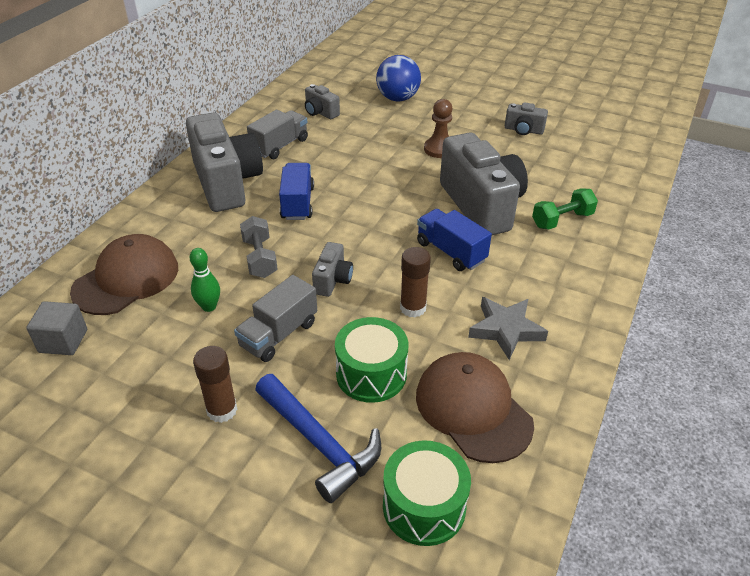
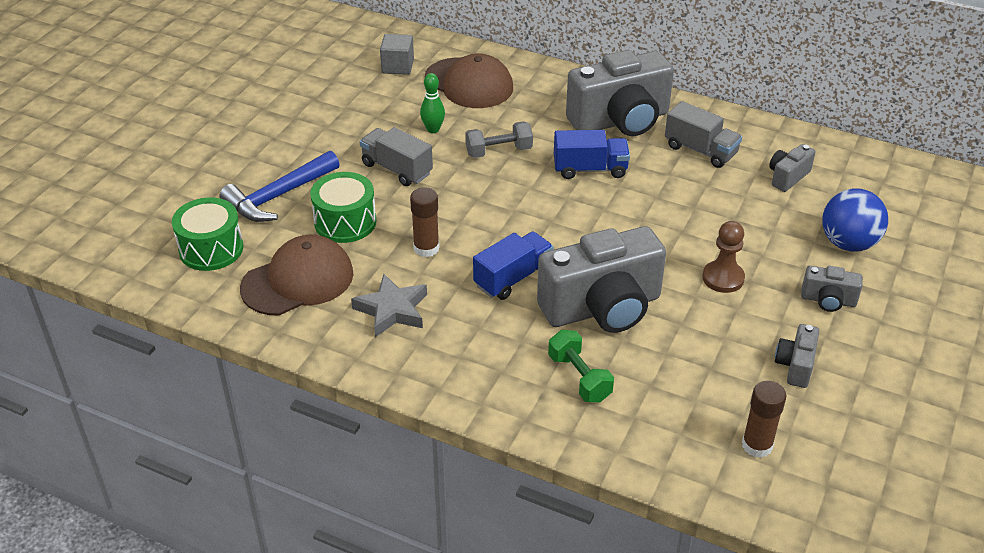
camera: 90 degrees right, 0 degrees up
brown glue stick [193,346,238,423] -> brown glue stick moved to [742,381,786,458]
grey camera [312,242,353,297] -> grey camera moved to [801,266,863,312]

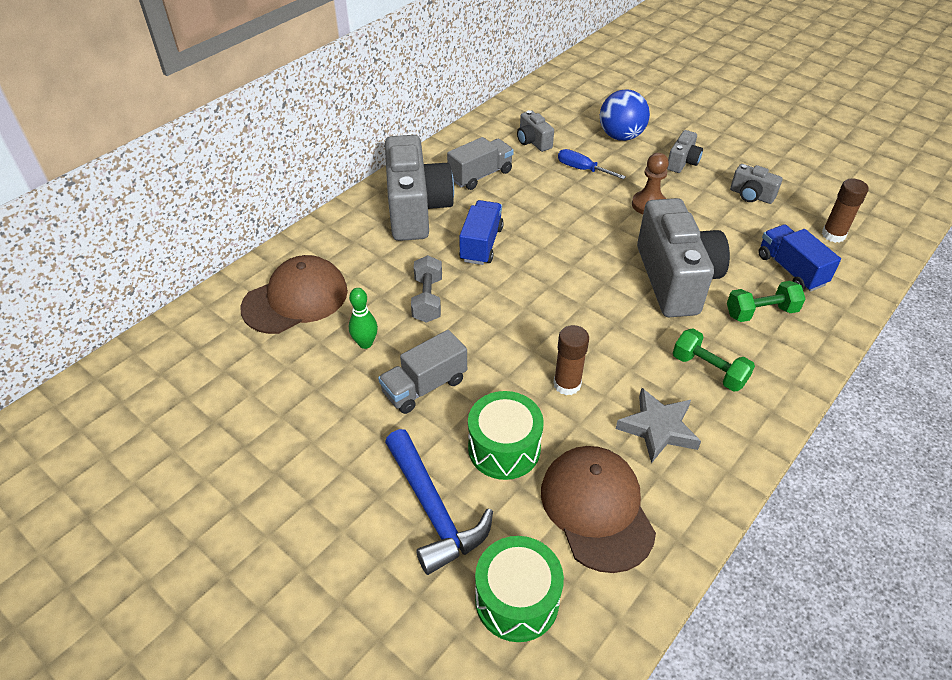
camera: 75 degrees left, 5 degrees up
grey cube [380,34,414,75] -> none
blue truck [473,231,553,300] -> blue truck moved to [758,224,841,292]
none -> blue screwdriver [558,149,626,179]
none -> green dumbbell [673,329,755,392]

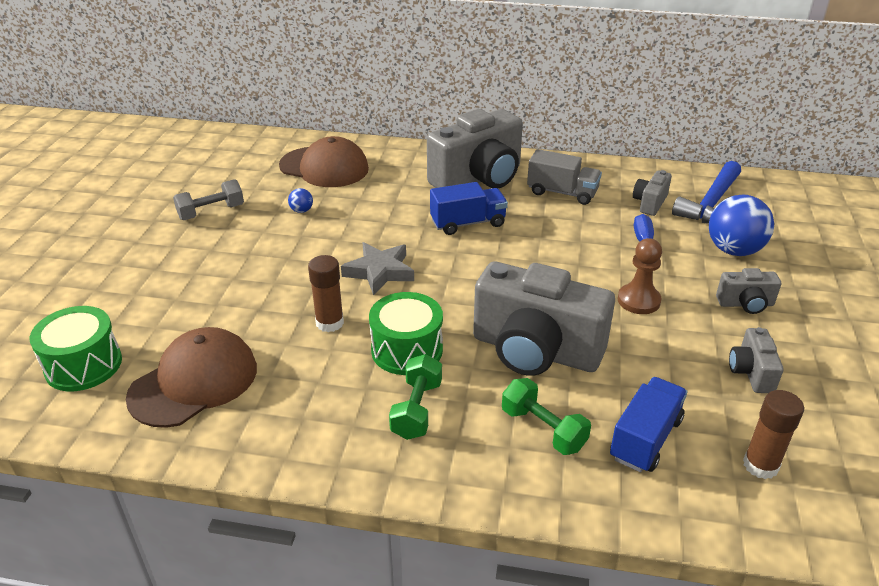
camera: 60 degrees right, 10 degrees down
green bowling pin [349,288,378,349] -> blue ball [288,188,313,213]
grey truck [378,330,467,414] -> none
blue hammer [385,429,493,575] -> blue hammer moved to [672,161,741,224]
grey dumbbell [411,255,442,323] -> grey dumbbell moved to [173,179,244,220]
green drum [468,391,544,480] -> green drum moved to [369,292,443,375]
grey star [616,388,701,463] -> grey star moved to [341,242,414,295]
grey camera [637,198,730,317] -> grey camera turned 60 degrees clockwise [473,262,615,376]

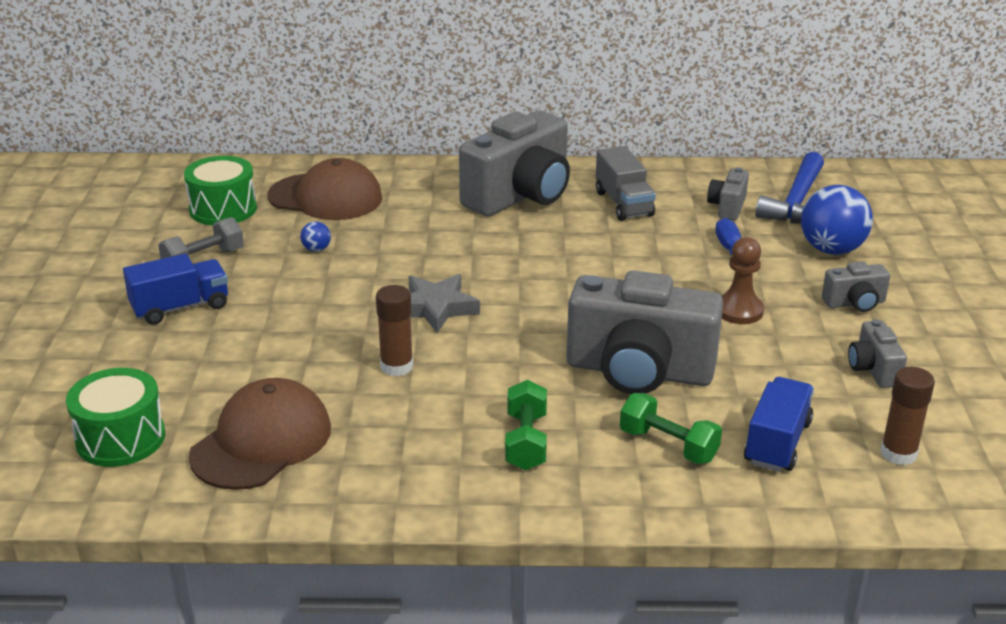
camera: 10 degrees left, 5 degrees down
green drum [369,292,443,375] -> green drum moved to [184,156,257,225]
blue truck [430,182,508,235] -> blue truck moved to [123,254,228,325]
grey truck [527,149,602,205] -> grey truck turned 60 degrees clockwise [596,146,656,221]

